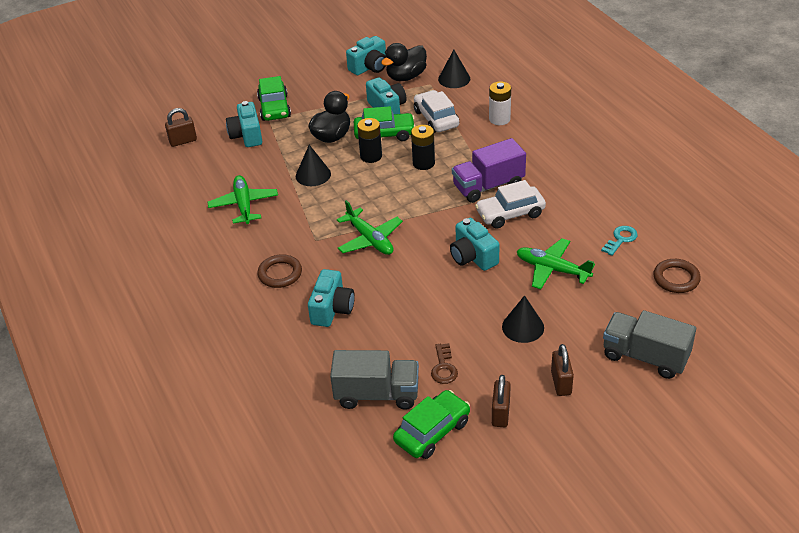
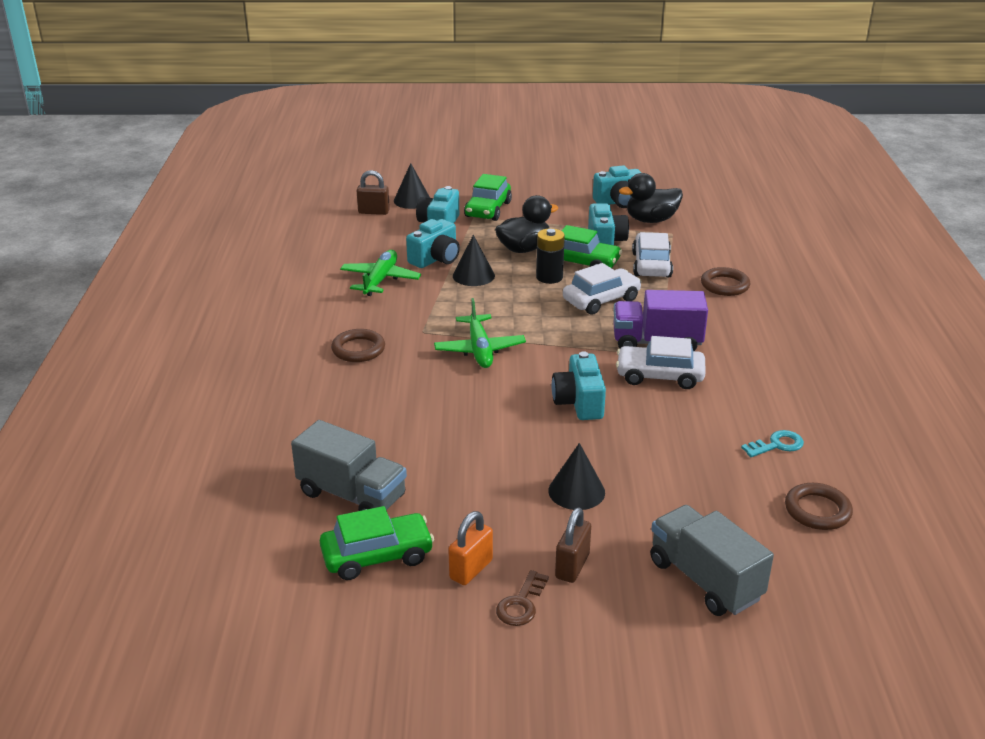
camera: 25 degrees right, 10 degrees down
turquoise camera [308,269,355,327] -> turquoise camera moved to [406,219,460,268]
black battery [411,125,435,170] -> white car [563,263,642,315]
brown key [431,343,458,384] -> brown key moved to [496,570,549,626]
black cone [438,50,470,88] -> black cone moved to [394,163,430,209]
white battery [489,81,511,125] -> brown ring [701,267,751,296]
brown padlock [492,375,511,427] -> orange padlock [448,511,493,585]
green plane [517,238,595,289] -> none

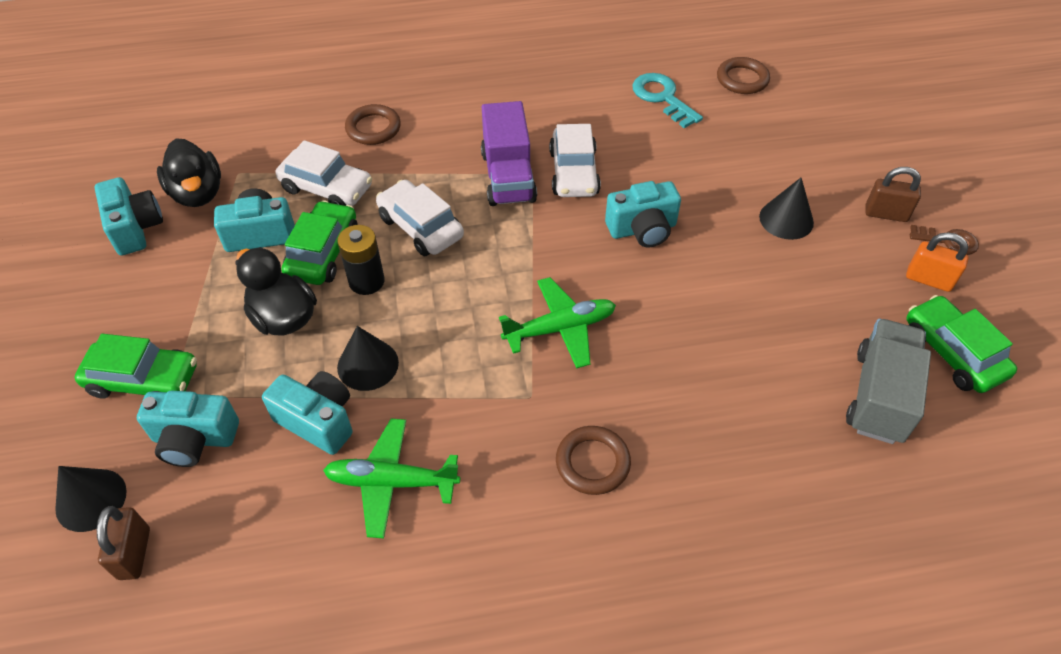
camera: 100 degrees left, 20 degrees up
white car [632,232,673,278] -> white car turned 150 degrees counterclockwise [276,140,372,206]
grey truck [650,505,774,616] -> none
turquoise key [741,430,804,457] -> turquoise key [632,73,703,128], size x1.51

